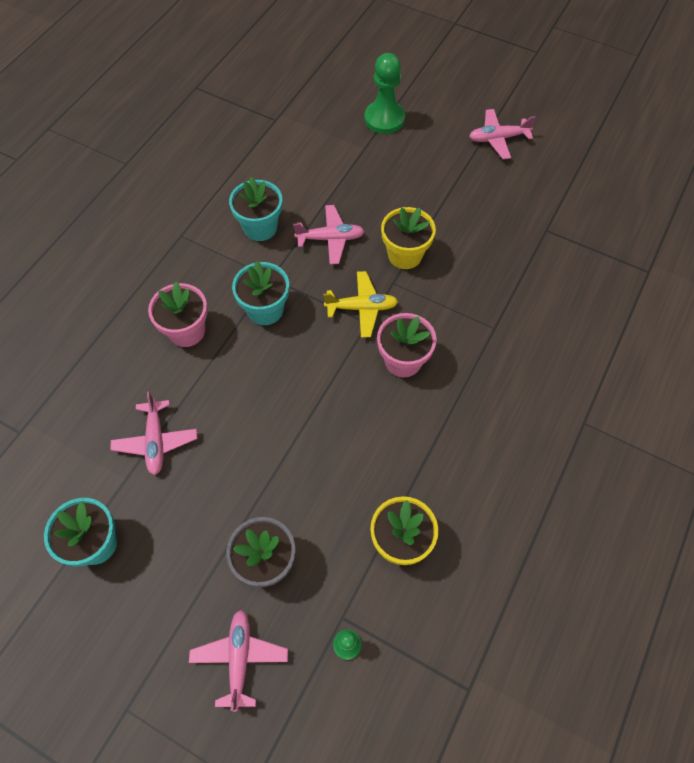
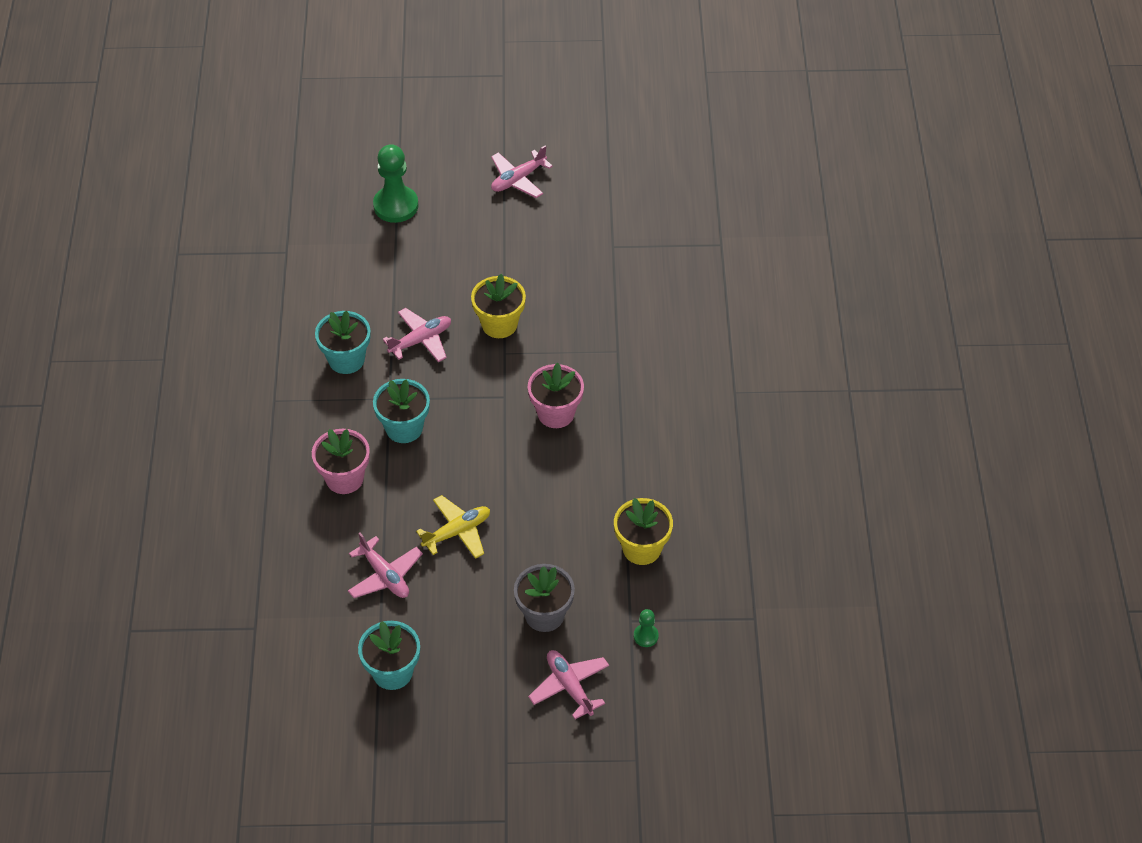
camera: 30 degrees left, 10 degrees down
yellow plane [324,271,398,338] -> yellow plane moved to [416,495,490,559]

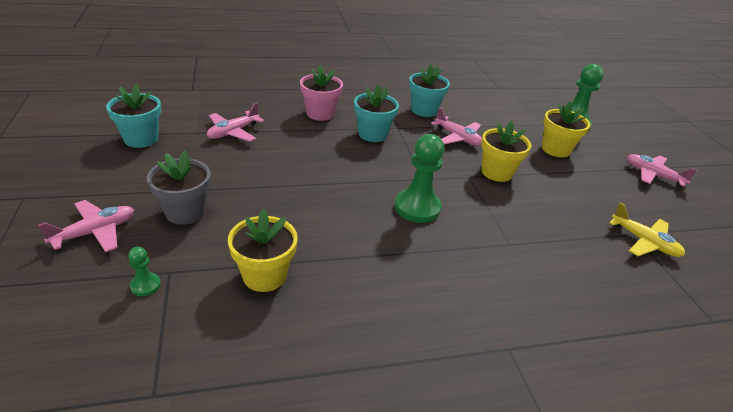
camera: 75 degrees right, 15 degrees down
yellow plane [416,495,490,559] -> yellow plane moved to [609,202,685,257]
pink flower pot [528,363,584,428] -> green pawn [395,134,445,223]
none -> yellow flower pot [542,101,591,158]

